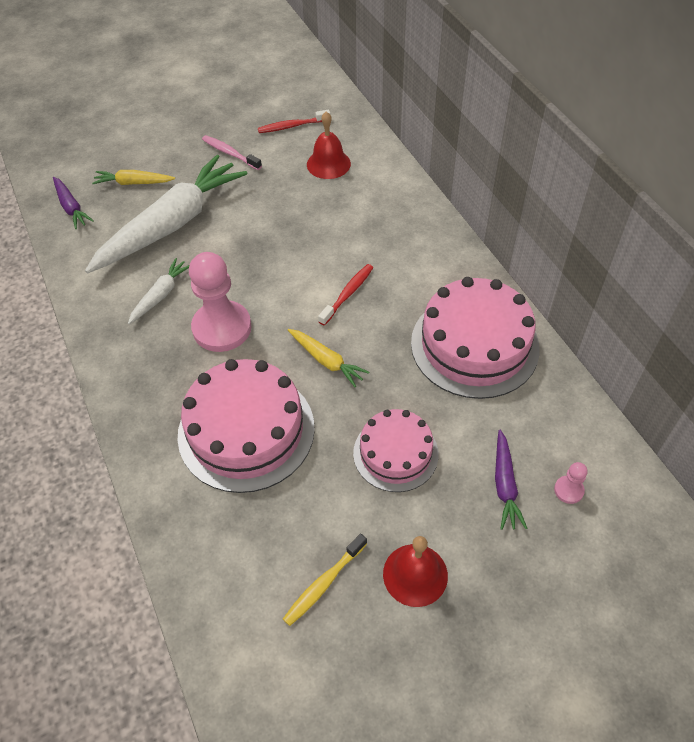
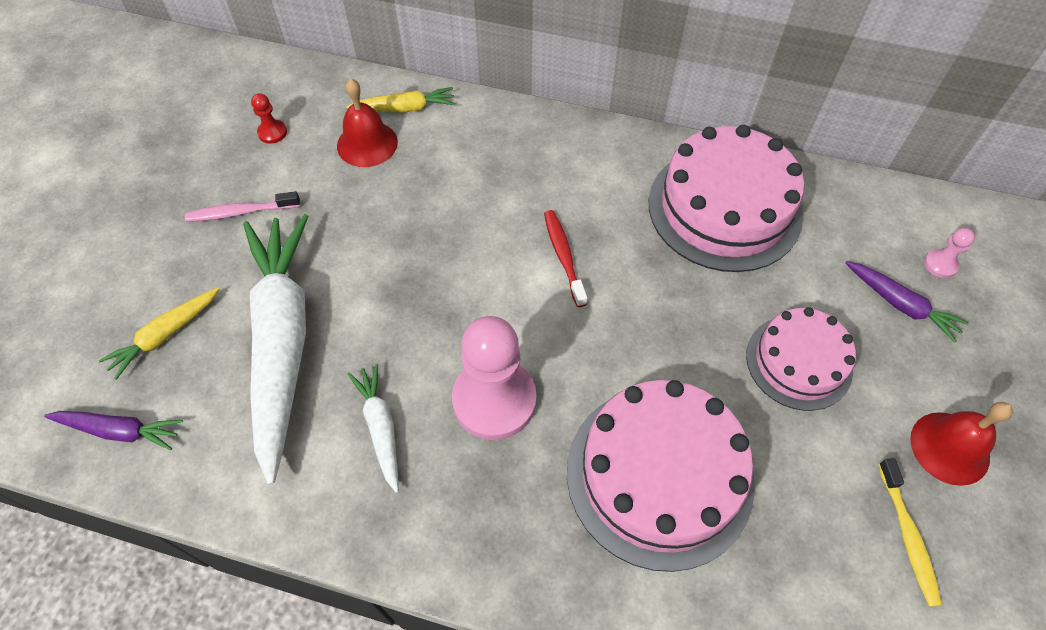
camera: 50 degrees left, 5 degrees up
red toothbrush [258,109,331,133] -> red pawn [251,93,287,144]
yellow carrot [288,329,369,387] -> yellow carrot moved to [346,87,455,113]

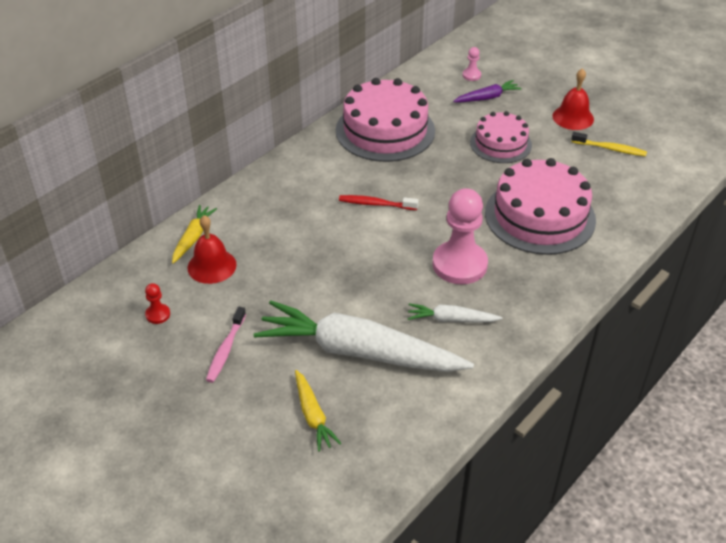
camera: 65 degrees left, 15 degrees down
purple carrot [44,411,183,450] -> none

